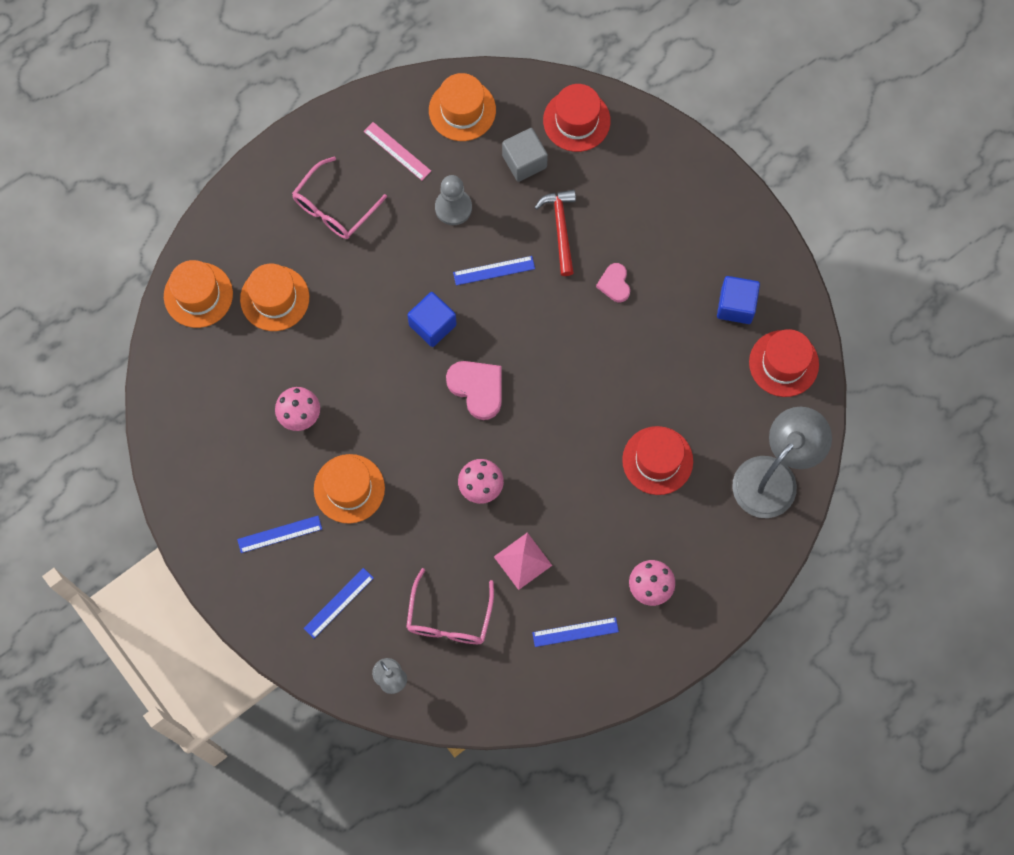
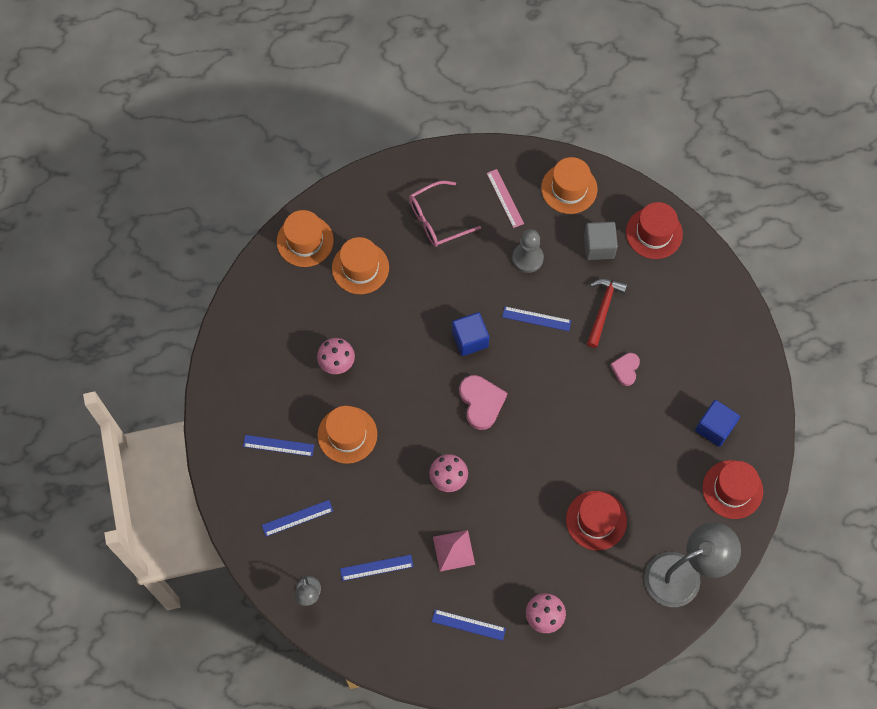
camera: 25 degrees right, 5 degrees down
pink glasses [406,568,494,644] -> blue ruler [340,555,414,581]

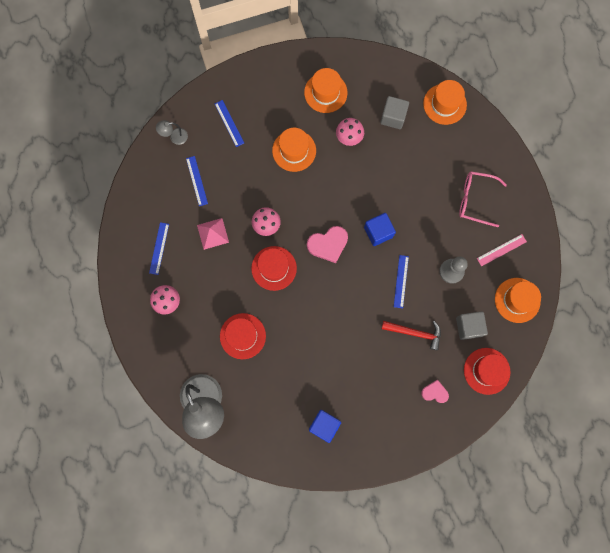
camera: 85 degrees right, 10 degrees up
blue ruler [243,435,314,456] -> none
orange hat [332,237,389,294] -> orange hat moved to [304,68,348,113]
pink glasses [409,181,481,247] -> pink glasses turned 45 degrees counterclockwise [459,171,507,227]
pink heart [610,353,640,386] -> pink heart moved to [421,380,449,403]
red hat [702,460,763,519] -> red hat moved to [251,246,297,291]
none -> grey cube [380,96,409,129]

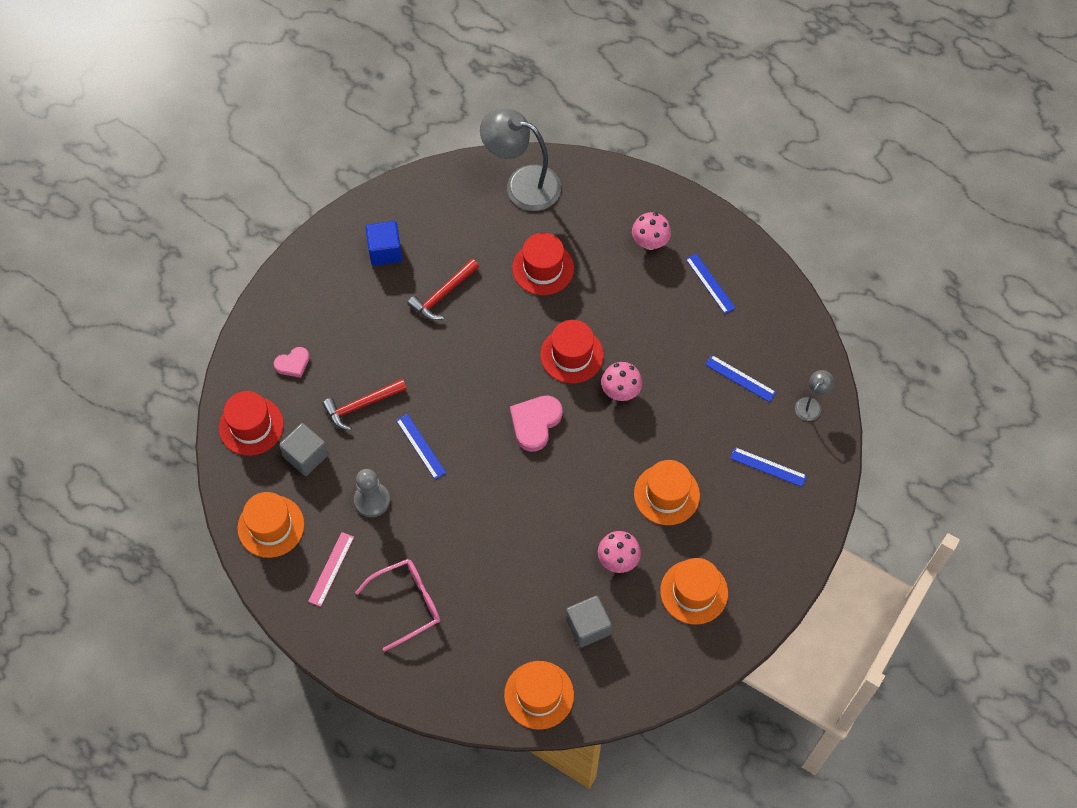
camera: 140 degrees right, 15 degrees down
pink pyramid [197,218,229,250] -> none
blue cube [364,213,396,246] -> none
none -> red hammer [408,259,479,320]

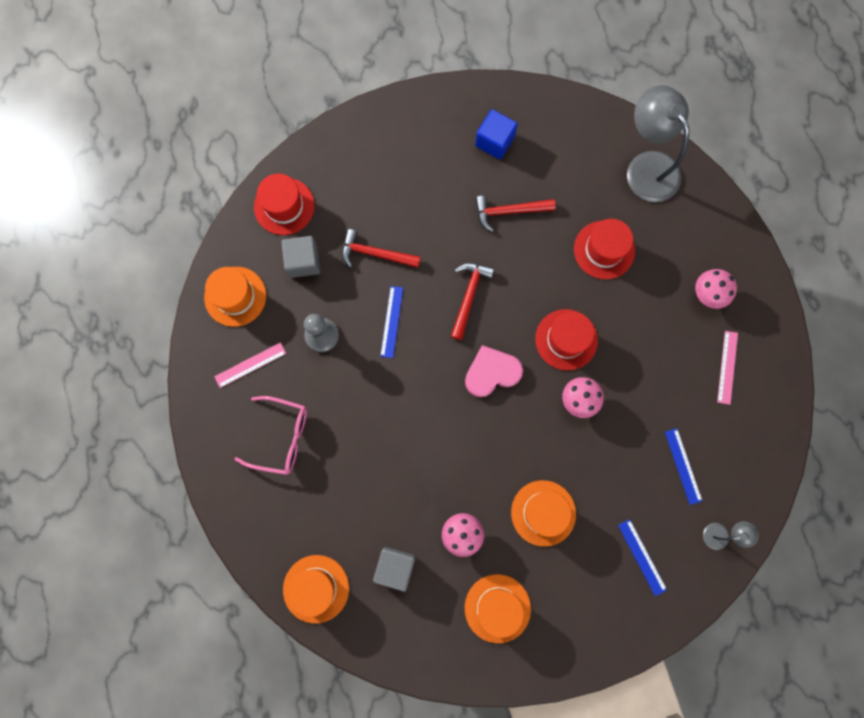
camera: 40 degrees right, 15 degrees up
pink heart [274,347,310,378] -> none
blue ruler [686,254,736,314] -> pink ruler [717,331,738,405]
none -> red hammer [451,263,494,340]

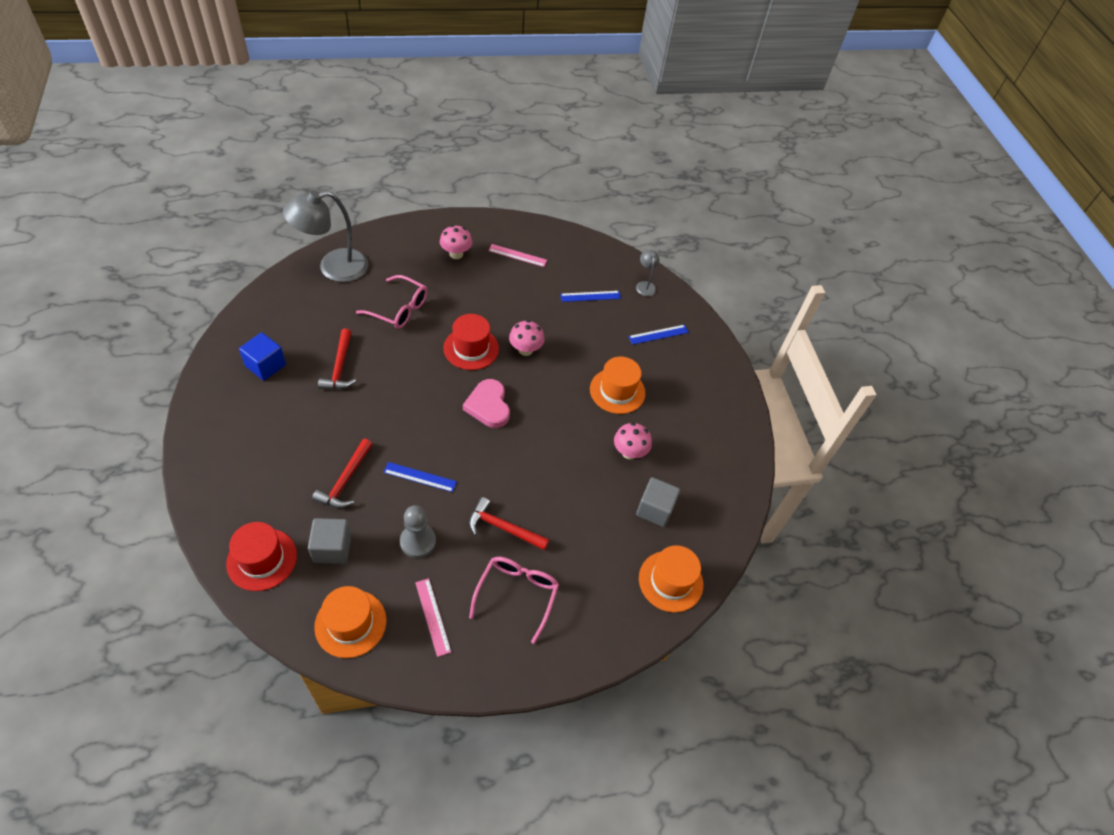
camera: 90 degrees left, 25 degrees down
red hammer [451,263,494,340] -> red hammer moved to [469,497,549,550]
orange hat [465,574,531,643] -> none
red hat [574,219,635,279] -> pink glasses [356,275,428,329]

